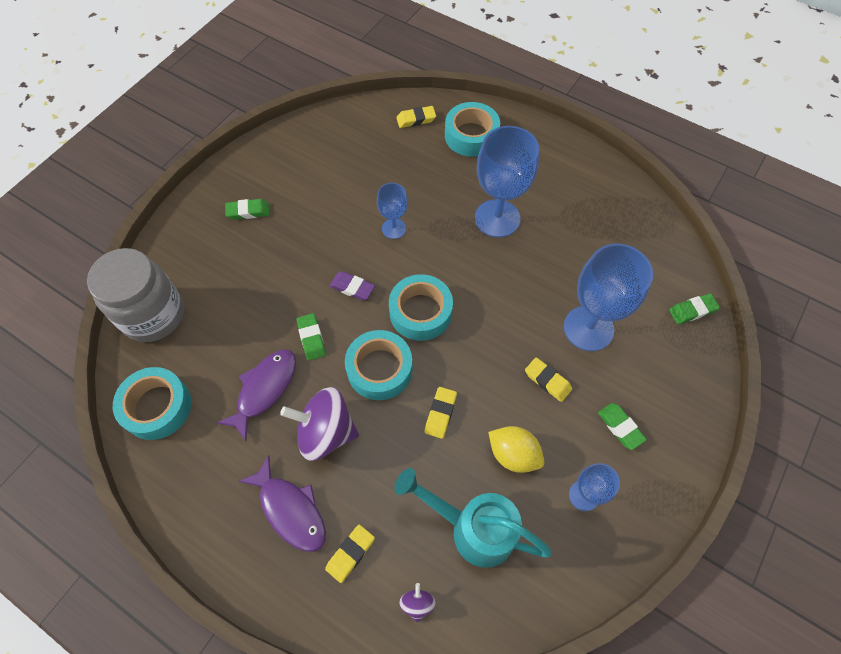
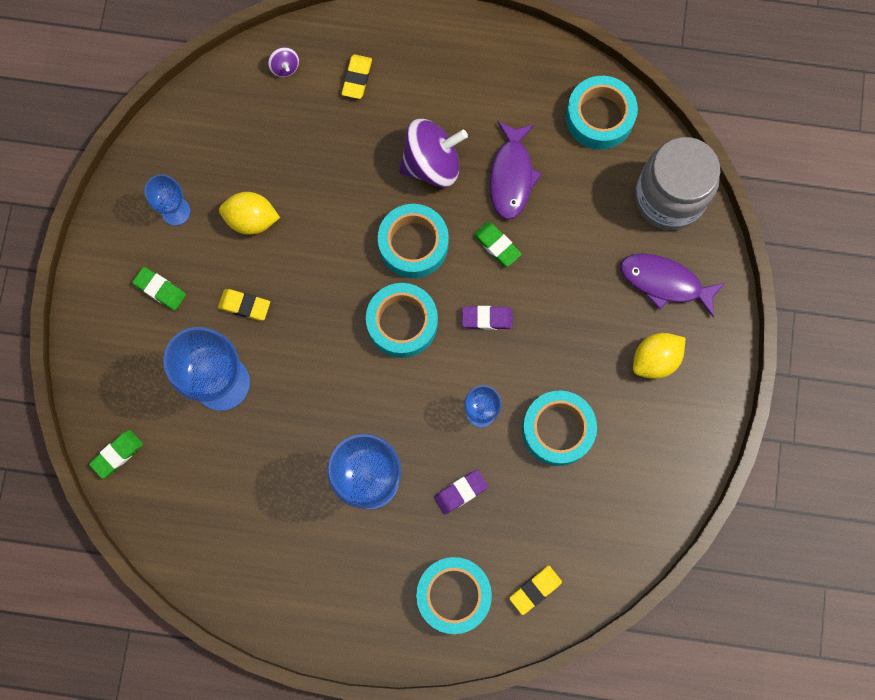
camera: 155 degrees right, 15 degrees up
green eraser [225,199,269,220] -> yellow lemon [633,333,686,379]
purple fish [238,455,326,552] -> purple fish moved to [620,253,725,317]
turquoise watering can [395,468,552,568] -> none
yellow eraser [424,387,457,439] -> none
none -> purple eraser [434,470,488,515]
none -> turquoise tape [522,390,597,466]

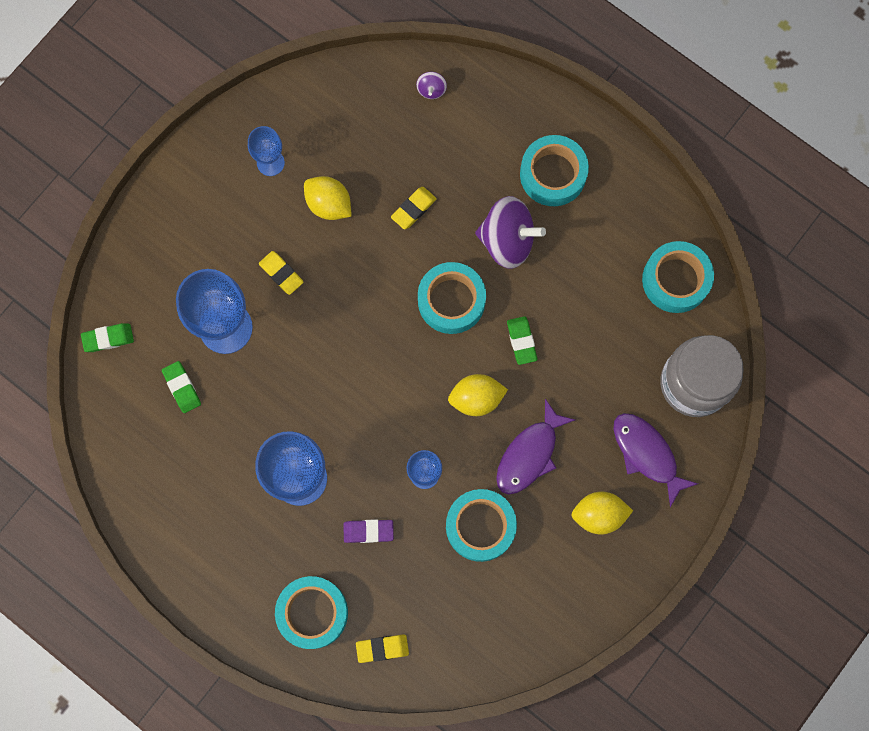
camera: 30 degrees right, 0 degrees up
green eraser [132,267,186,311] -> green eraser moved to [162,361,201,413]
yellow eraser [342,54,372,99] -> yellow eraser moved to [391,187,437,229]
turquoise tape [366,283,438,358] -> turquoise tape moved to [520,135,589,206]
purple eraser [462,306,513,330] -> yellow lemon [448,374,508,416]
purple fish [490,121,542,220] -> purple fish moved to [496,399,575,495]

